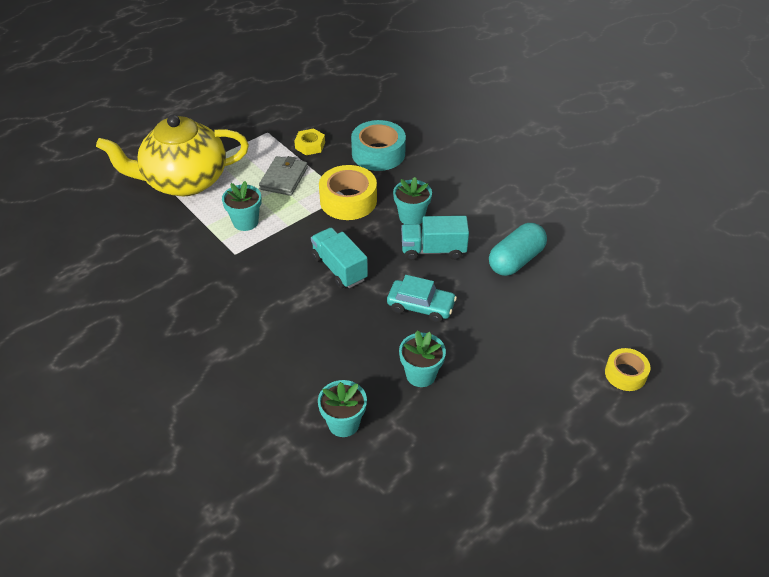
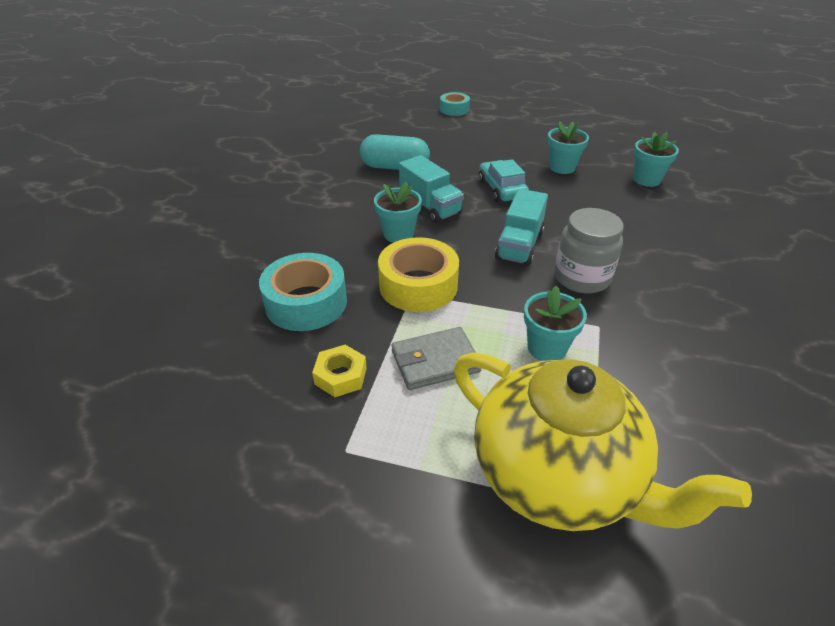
camera: 125 degrees left, 5 degrees down
yellow tape [605,348,650,391] -> turquoise tape [440,92,470,116]
none -> grey jar [555,208,624,293]

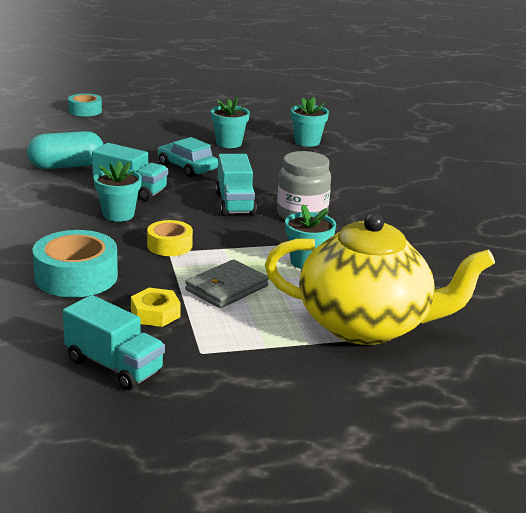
camera: 30 degrees left, 15 degrees down
yellow tape [378,237,459,312] -> yellow tape [147,220,193,256], size x0.59
none -> turquoise truck [63,295,165,390]

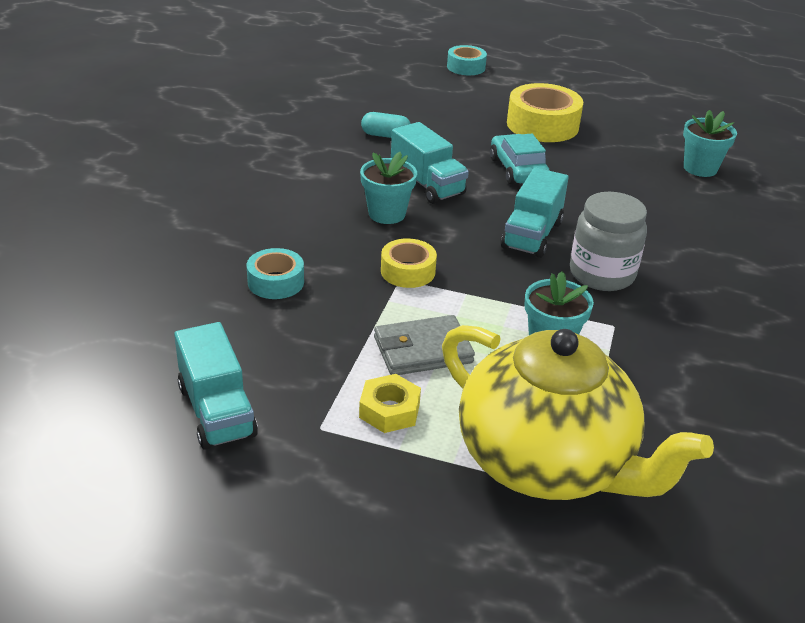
camera: 30 degrees right, 10 degrees up
turquoise capsule [27,131,104,169] -> turquoise capsule [361,112,411,138], size x0.57
turquoise tape [32,230,118,297] -> turquoise tape [247,248,304,299], size x0.59
yellow nut [131,288,181,327] -> yellow nut moved to [359,374,421,433]
turquoise flower pot [211,97,250,148] -> none
none -> yellow tape [507,83,583,142]

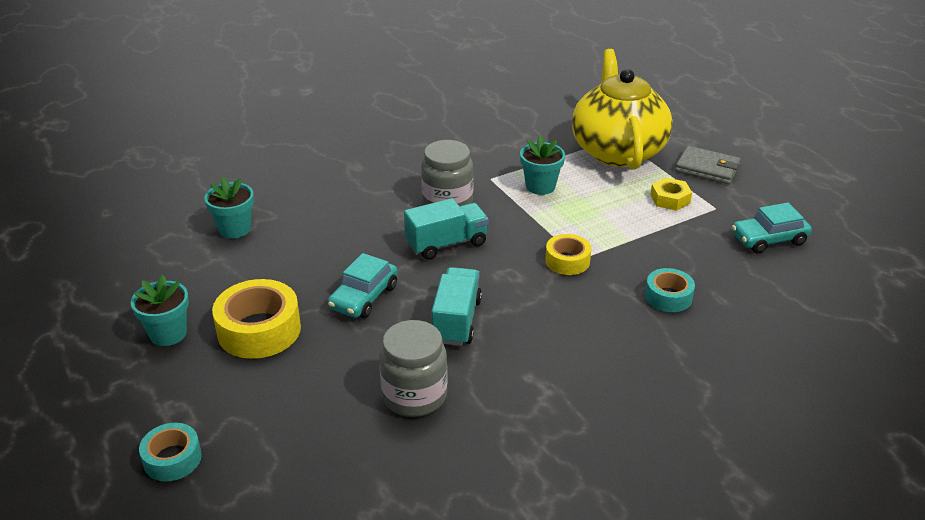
camera: 135 degrees left, 0 degrees up
turquoise truck [174,322,258,450] -> turquoise car [732,202,812,253]
turquoise flower pot [360,152,417,224] -> turquoise flower pot moved to [131,274,189,346]
turquoise capsule [361,112,411,138] -> grey jar [379,320,448,417]
grey wallet [374,315,475,375] -> grey wallet moved to [675,146,741,184]

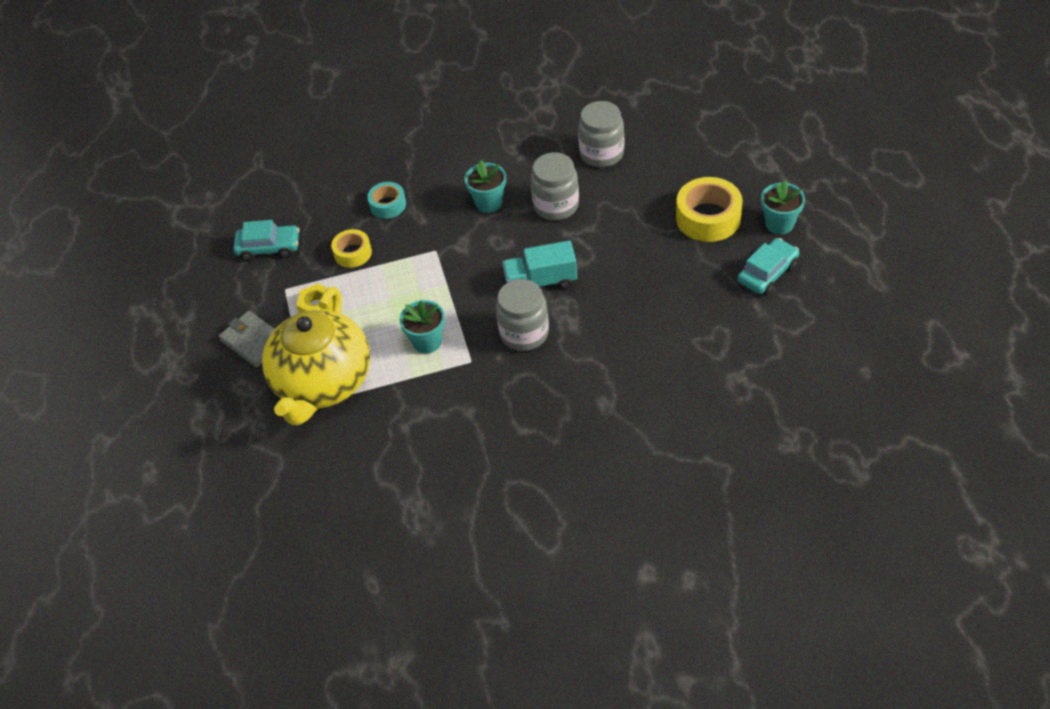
camera: 160 degrees left, 15 degrees up
turquoise tape [139,423,202,481] -> none
turquoise flower pot [204,177,254,239] -> turquoise flower pot moved to [465,160,506,213]
turquoise car [328,253,398,318] -> turquoise car moved to [737,238,799,295]
turquoise truck [431,267,482,346] -> grey jar [531,152,579,220]
yellow tape [545,234,591,275] -> yellow tape moved to [331,229,372,268]

